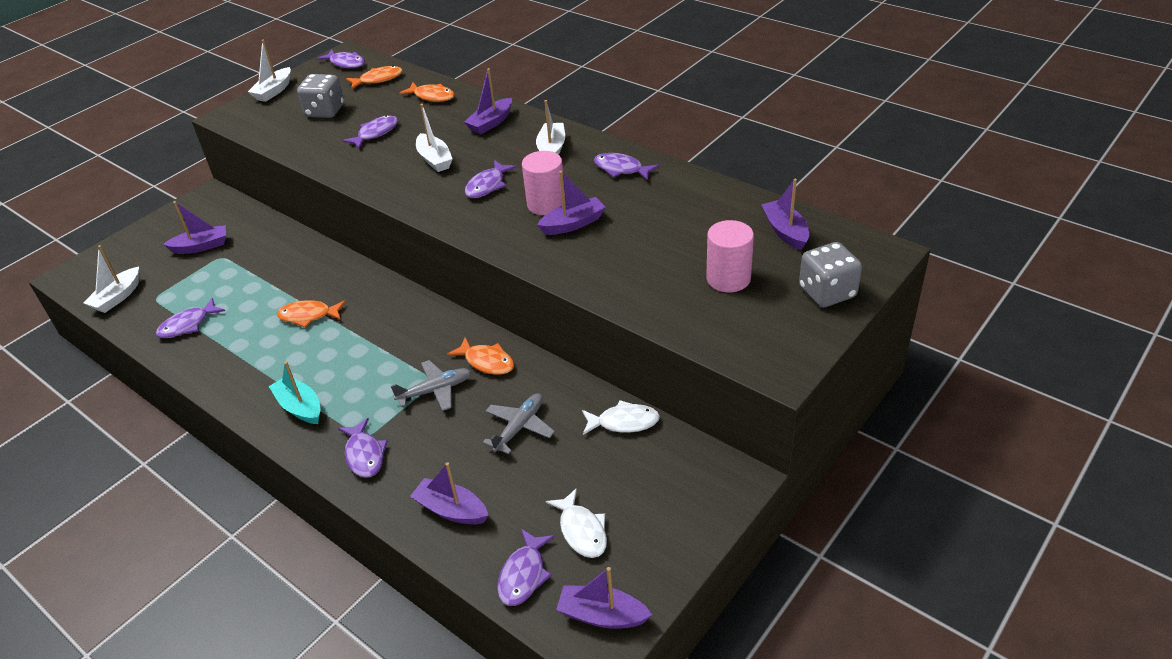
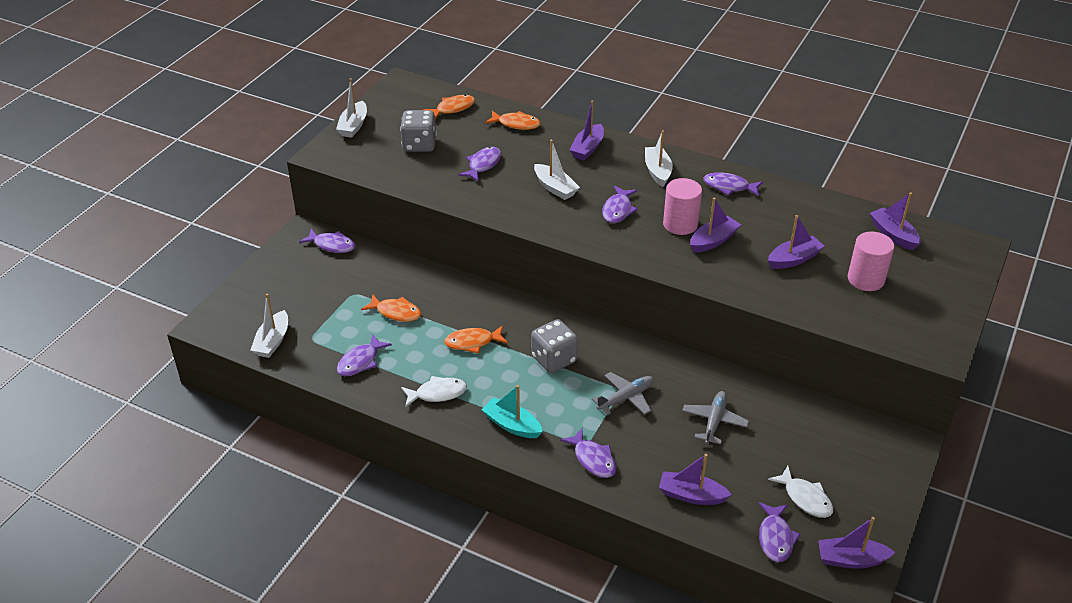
camera: 15 degrees left, 0 degrees up
purple boat [163,201,226,254] -> purple boat moved to [768,215,825,269]
purple fish [317,50,365,69] -> purple fish moved to [299,229,355,253]
orange fish [447,337,514,375] -> orange fish moved to [361,295,421,322]
white fish [582,400,660,435] -> white fish moved to [401,376,467,407]
grey dice [799,242,862,307] -> grey dice moved to [531,319,578,373]

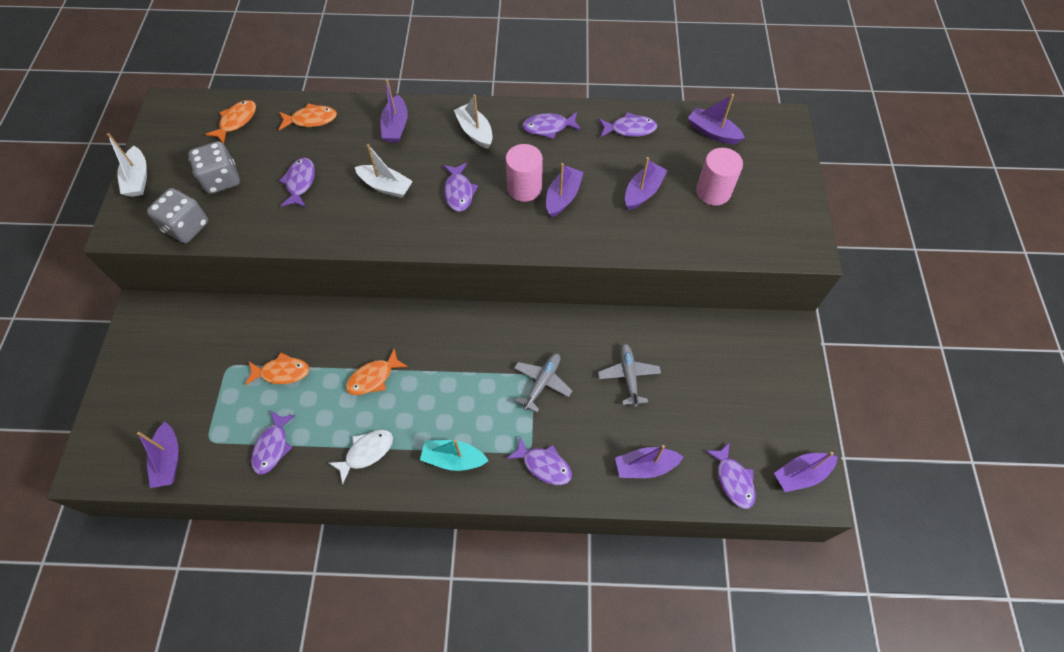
camera: 25 degrees left, 20 degrees up
white boat [250,294,288,358] -> purple boat [137,422,179,488]
purple fish [299,229,355,253] -> purple fish moved to [598,112,657,137]
grey dice [531,319,578,373] -> grey dice moved to [147,188,208,243]
white fish [768,466,833,518] -> none

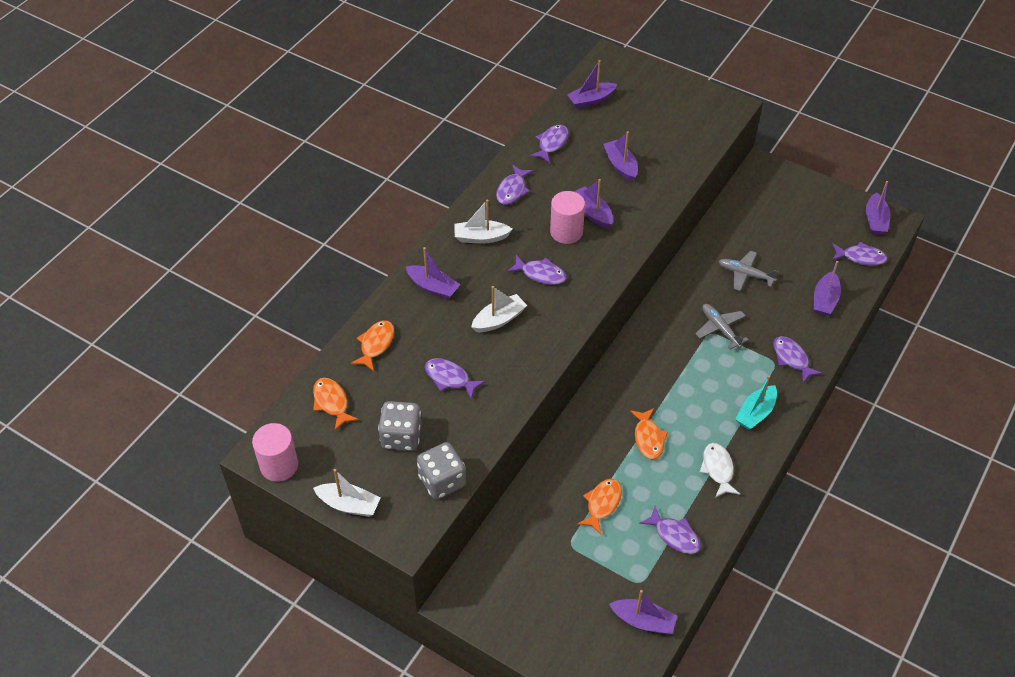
camera: 60 degrees left, 10 degrees down
purple fish [506,437,572,485] -> purple fish turned 90 degrees counterclockwise [773,336,822,383]
pink cylinder [696,148,743,205] -> pink cylinder moved to [252,423,298,482]

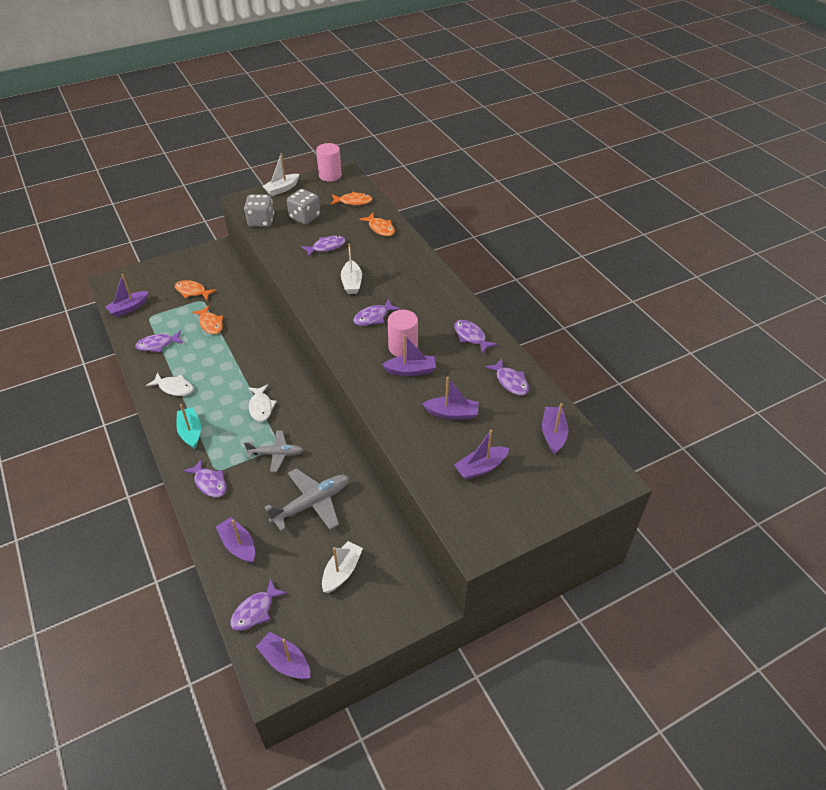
camera: 120 degrees right, 5 degrees down
purple boat [406,247,460,300] -> purple boat moved to [454,430,509,480]
white boat [455,200,513,244] -> white boat moved to [322,541,363,593]
orange fish [630,408,668,459] -> orange fish moved to [175,280,216,300]
grey plane [719,251,779,291] -> grey plane [264,468,349,531], size x1.51
purple fish [773,336,822,383] -> purple fish turned 45 degrees clockwise [183,459,227,497]
none -> white fish [248,384,277,422]

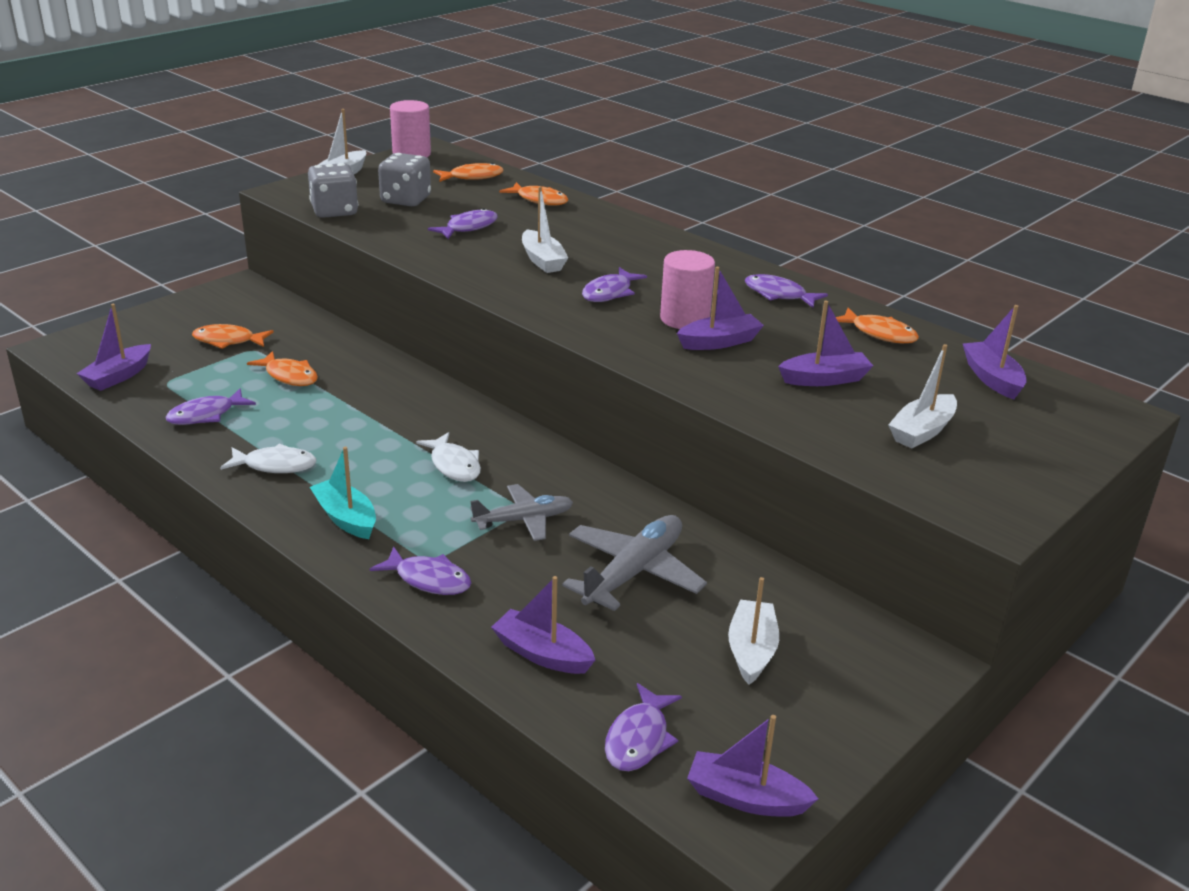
camera: 20 degrees left, 15 degrees down
purple boat [454,430,509,480] -> white boat [888,344,957,448]
purple fish [485,359,529,396] -> orange fish [836,308,919,343]

